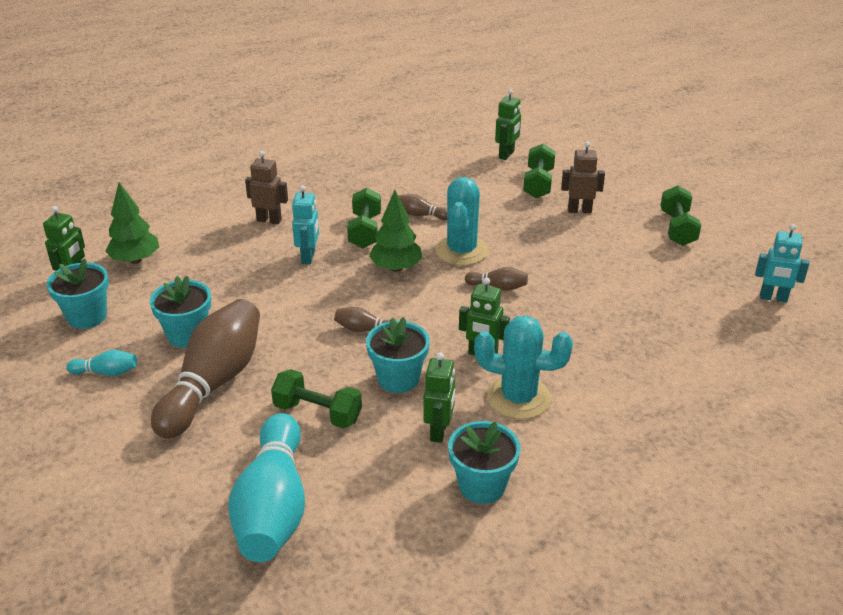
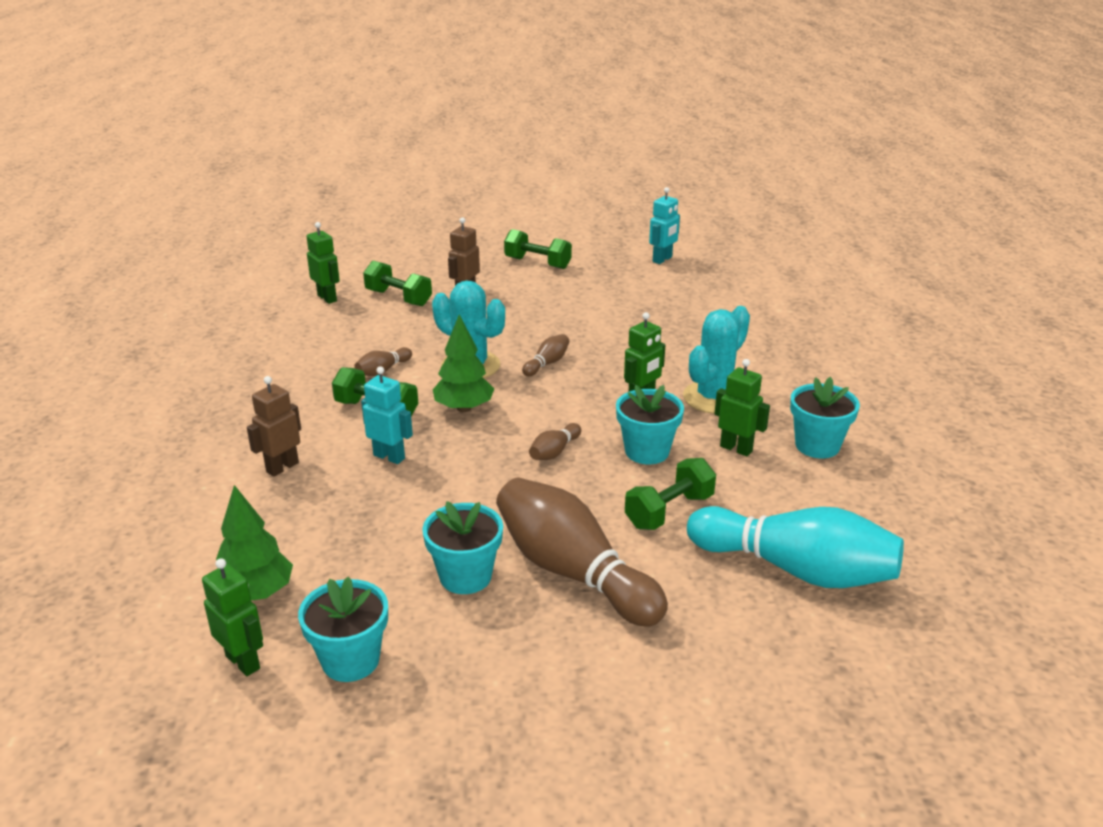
camera: 65 degrees left, 5 degrees down
turquoise bowling pin [66,350,137,376] -> none

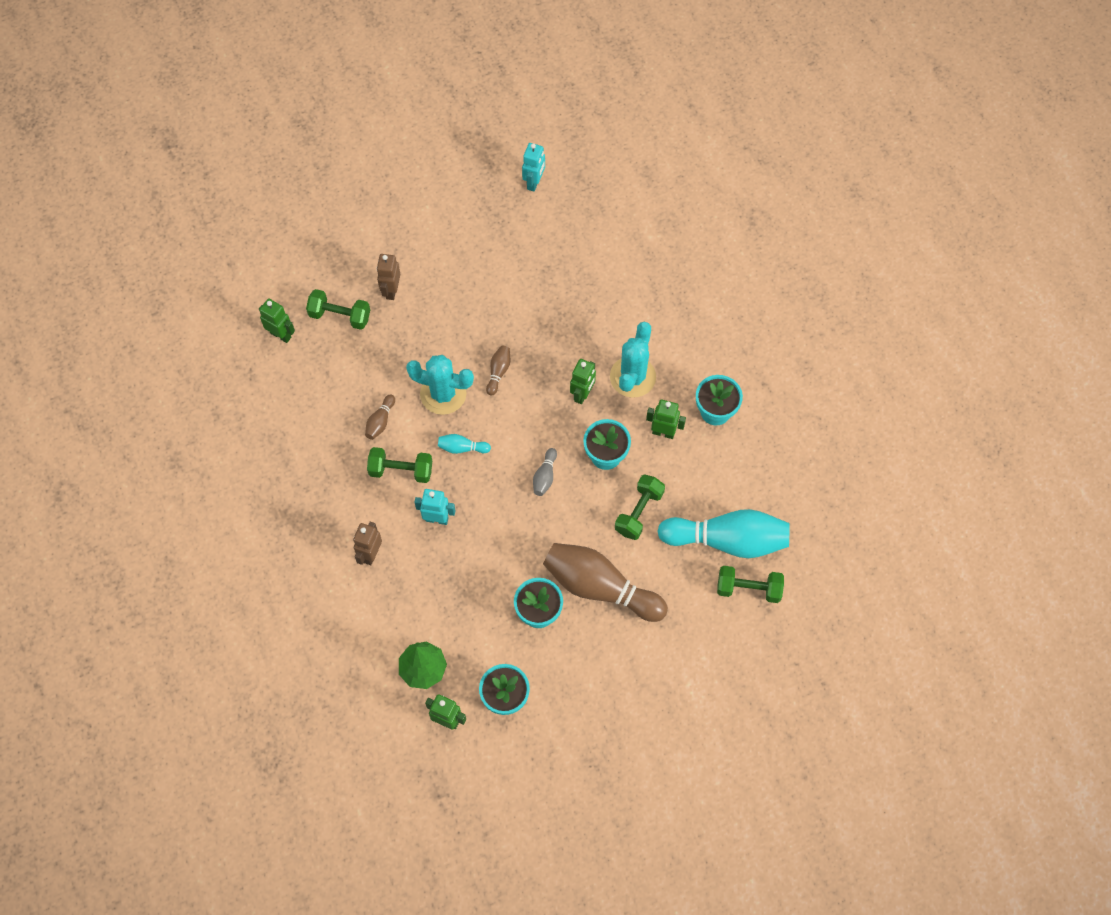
camera: 20 degrees left, 35 degrees up
green tree [433,314,494,412] -> turquoise bowling pin [438,434,491,454]
green dumbbell [504,229,572,269] -> green dumbbell moved to [717,566,784,603]
brown bowling pin [529,423,581,460] -> grey bowling pin [533,448,557,496]

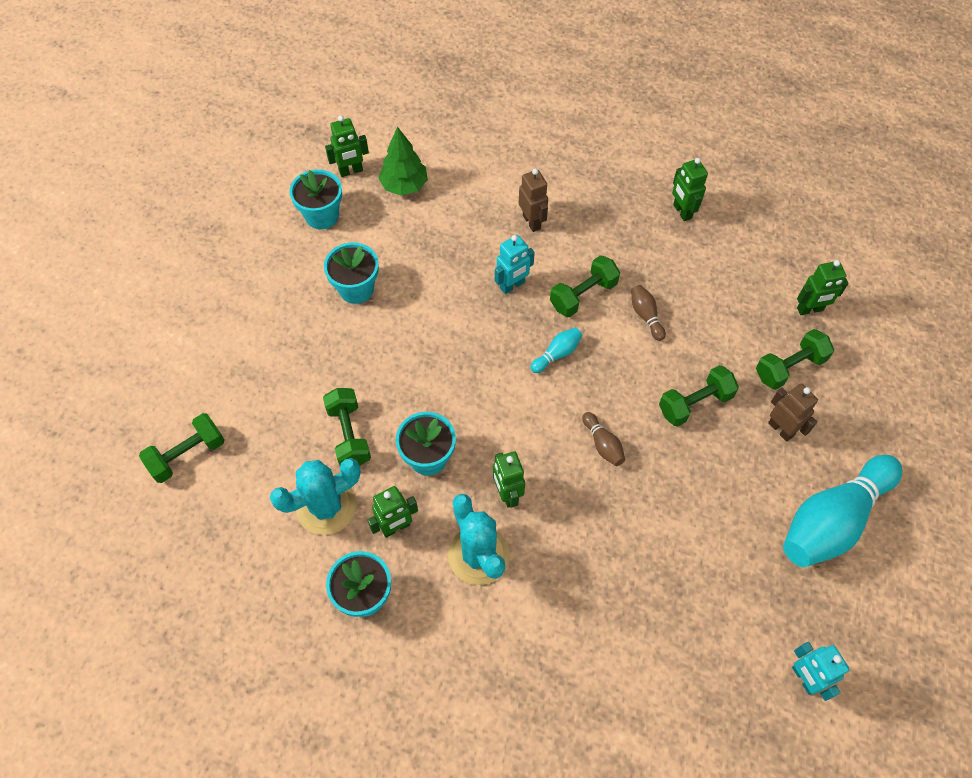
camera: 135 degrees right, 5 degrees down
turquoise cactus [406,355,474,415] -> turquoise cactus moved to [270,458,361,535]
grey bowling pin [533,448,557,496] -> none
brown bowling pin [543,543,668,622] -> none
turquoise bowling pin [658,509,790,558] -> turquoise bowling pin moved to [783,455,902,567]
none -> green dumbbell [659,365,739,427]
none -> green robot [672,158,708,221]

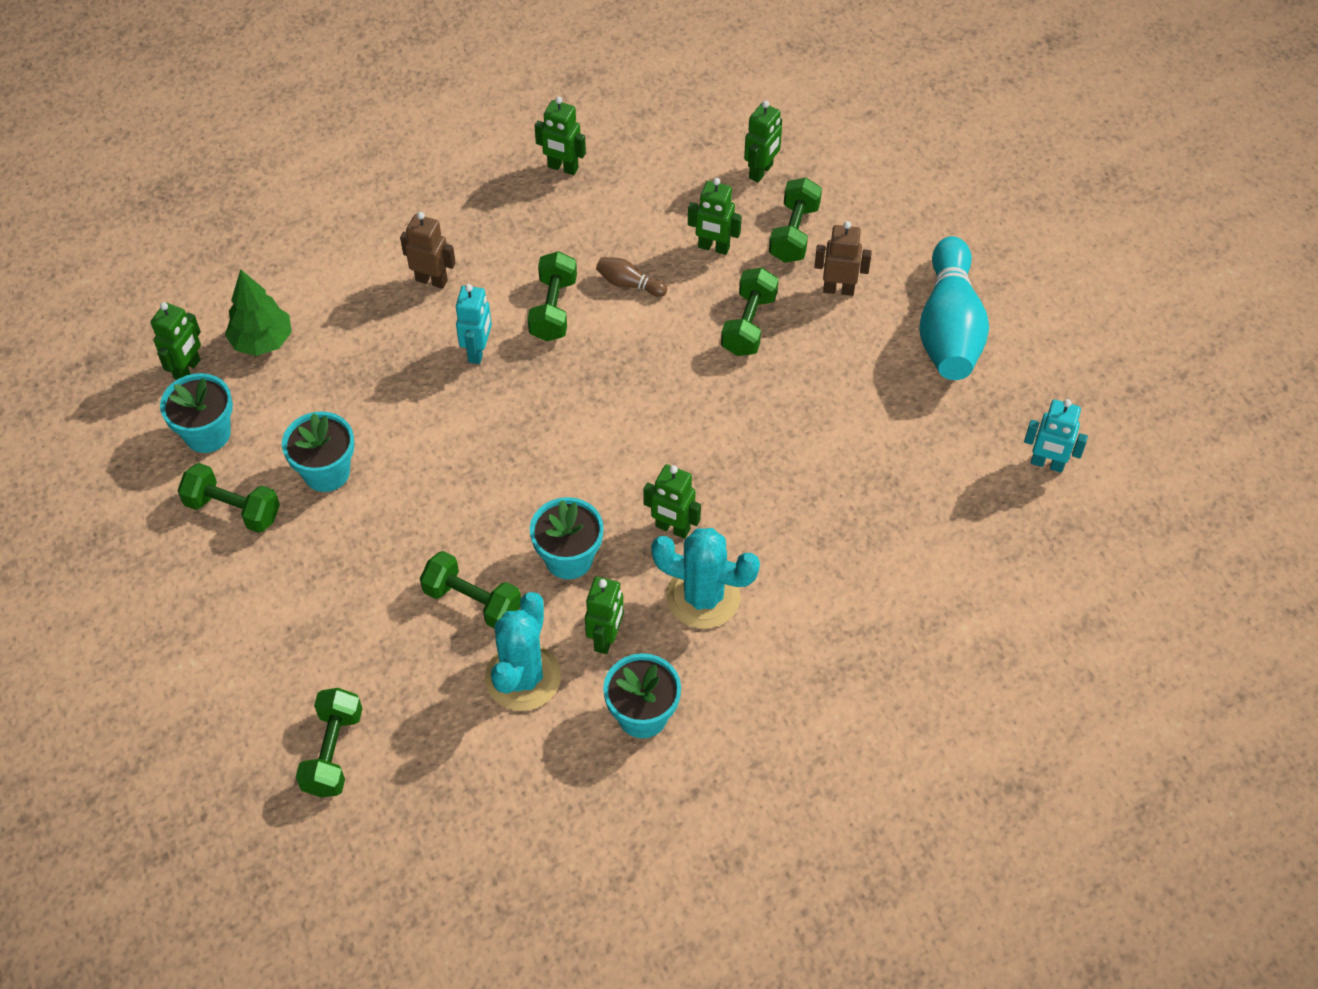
camera: 45 degrees left, 5 degrees down
turquoise bowling pin [531,328,582,373] -> none
brown bowling pin [582,412,625,466] -> none
none -> green dumbbell [178,463,280,533]
none -> green robot [688,178,742,255]

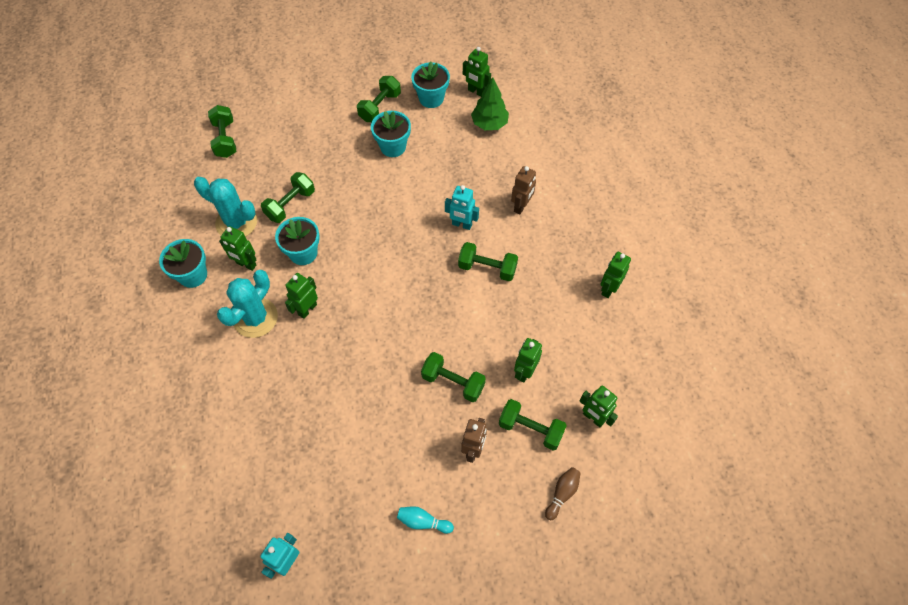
camera: 100 degrees right, 5 degrees up
green dumbbell [296,688,362,797] -> green dumbbell turned 60 degrees clockwise [208,105,236,158]
brown bowling pin [596,257,667,297] -> brown bowling pin moved to [545,467,581,520]
turquoise bowling pin [919,236,989,380] -> turquoise bowling pin [397,506,454,534], size x0.42

